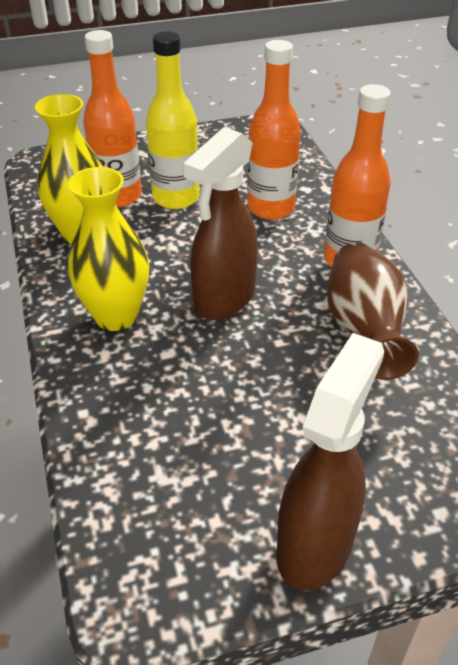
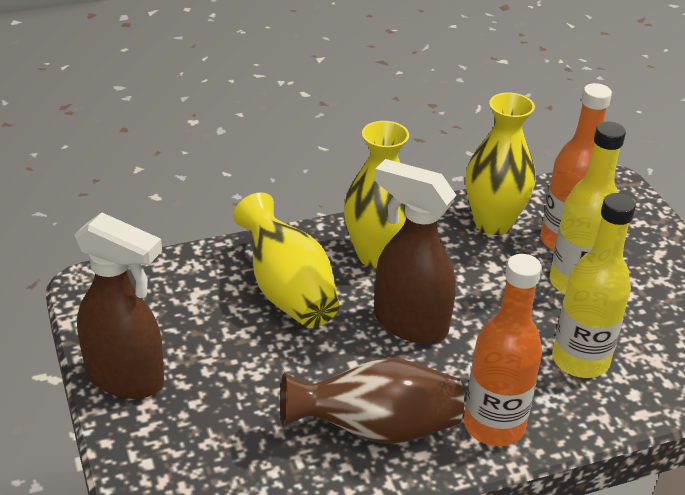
camera: 85 degrees right, 5 degrees down
orange bottle [247,40,301,220] -> yellow bottle [552,193,636,378]
none -> yellow vase [233,192,339,328]

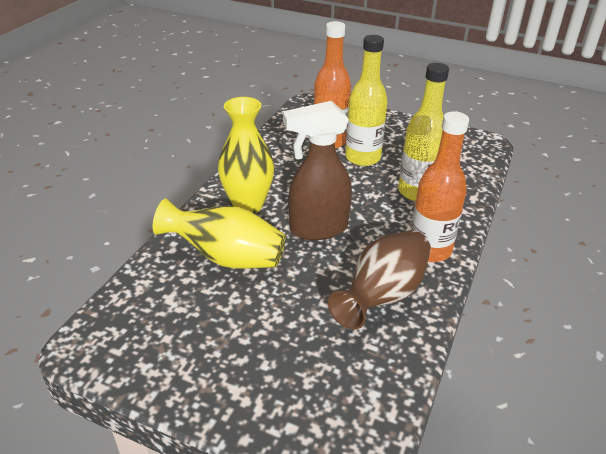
camera: 45 degrees left, 0 degrees up
brown spray bottle [74,213,164,399] -> none
yellow vase [466,93,535,235] -> none

